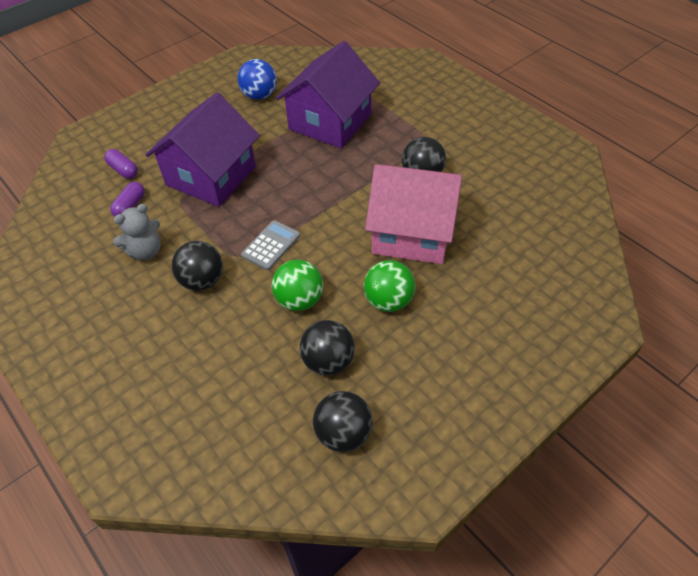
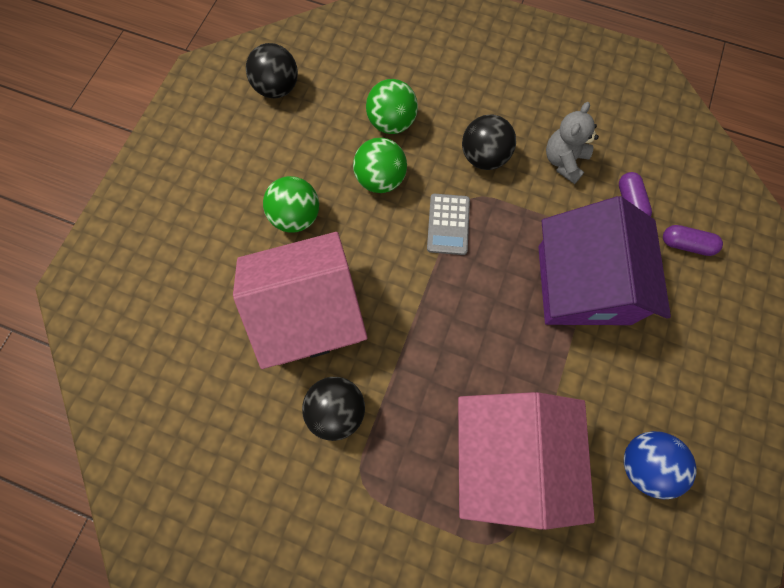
camera: 150 degrees right, 20 degrees up
purple house [276,41,380,148] -> pink house [458,392,595,530]
black ball [300,320,355,376] -> none
none -> green ball [366,79,418,134]

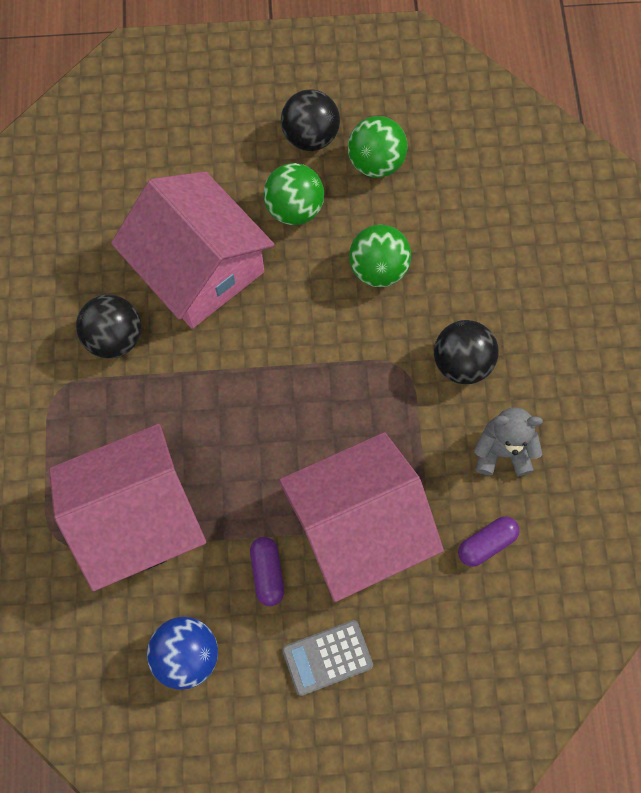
camera: 65 degrees right, 0 degrees up
black ball [246,43,298,98] -> black ball moved to [281,89,340,151]
green ball [366,79,418,134] -> green ball moved to [348,116,408,178]
grey calculator [427,194,470,255] -> grey calculator moved to [282,620,373,696]
purple house [538,196,671,325] -> pink house [279,432,444,602]
purple capsule [663,225,723,256] -> purple capsule moved to [250,537,284,606]

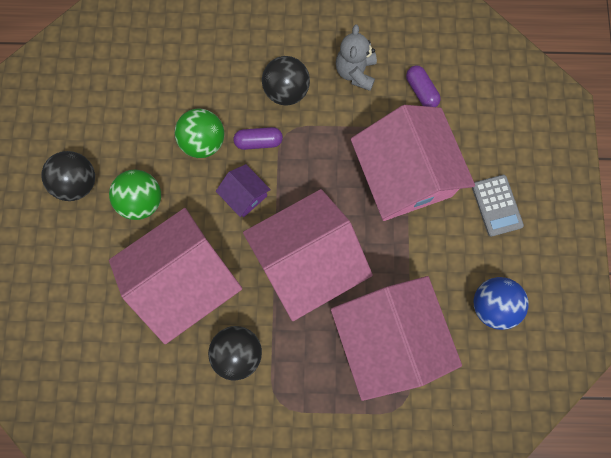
camera: 85 degrees left, 5 degrees up
purple capsule [250,537,284,606] -> purple capsule moved to [234,127,283,150]
green ball [348,116,408,178] -> none
none -> purple house [216,164,271,217]
none -> pink house [243,189,373,321]

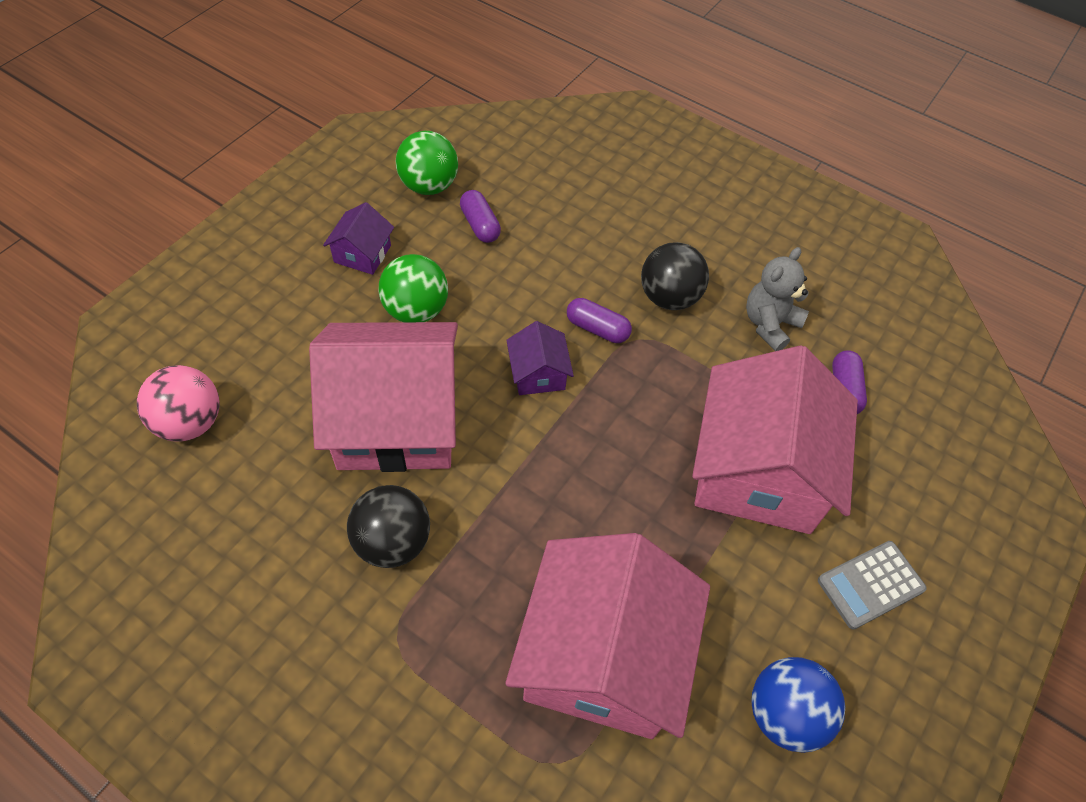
camera: 30 degrees right, 20 degrees down
black ball [41,151,95,201] -> purple house [323,202,394,275]
green ball [175,108,224,158] -> green ball moved to [396,131,458,195]
pink house [243,189,373,321] -> none
grey calculator [472,175,524,237] -> grey calculator turned 45 degrees clockwise [818,541,927,630]
none -> pink ball [137,365,219,442]
none -> purple capsule [460,190,501,243]

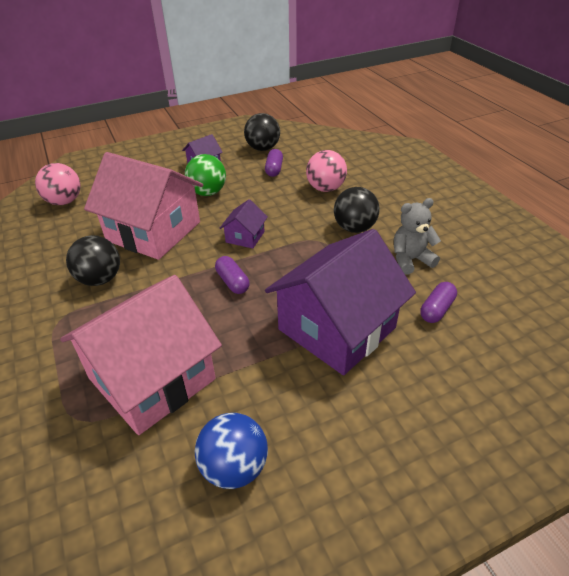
camera: 35 degrees right, 15 degrees down
green ball [396,131,458,195] -> black ball [244,113,280,151]
purple capsule [567,298,632,343] -> purple capsule moved to [215,256,250,294]
pink house [692,345,858,534] -> purple house [265,229,416,375]
grey calculator [818,541,927,630] -> none
none -> pink ball [306,150,347,192]

